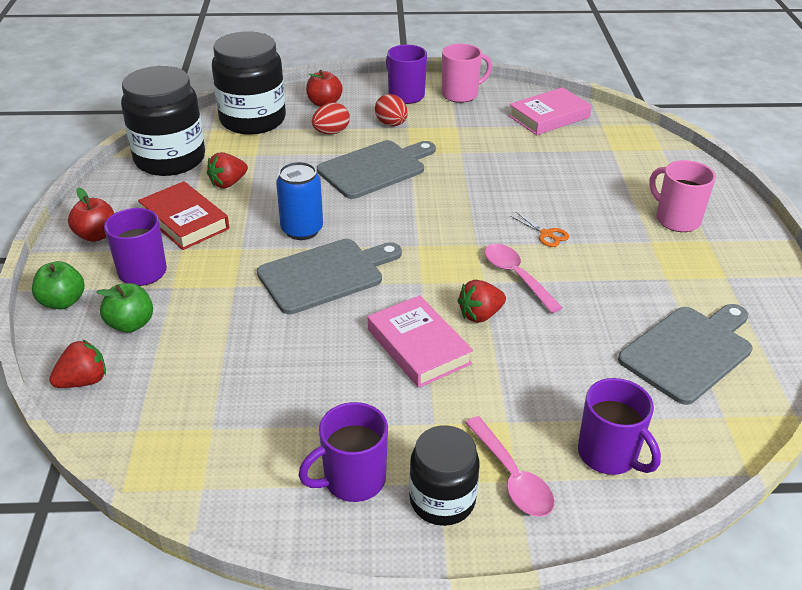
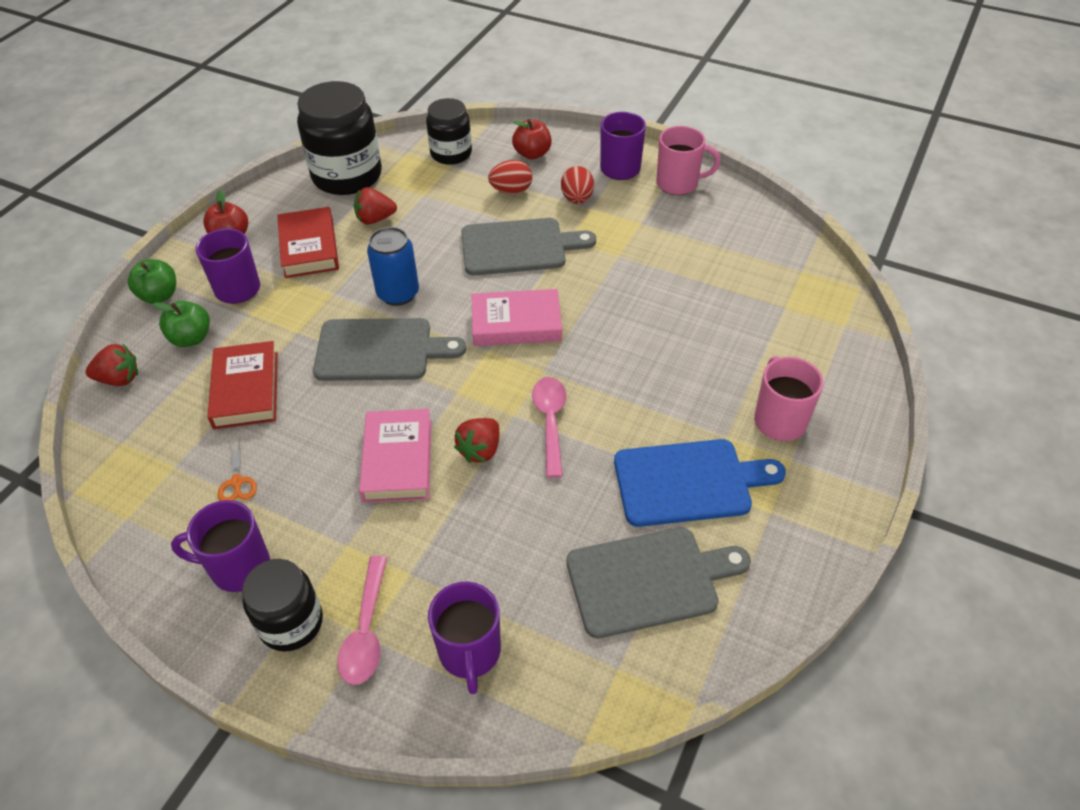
camera: 30 degrees right, 10 degrees up
black jar [212,31,286,135] -> black jar [426,98,472,165], size x0.61
red strawberry [457,280,506,323] -> red strawberry turned 60 degrees counterclockwise [454,418,499,463]
pink book [509,87,592,135] -> pink book moved to [471,289,562,346]
orange scissors [510,212,569,247] -> orange scissors moved to [217,439,257,501]
none -> red book [207,341,278,429]
none -> blue cutting board [614,439,786,527]

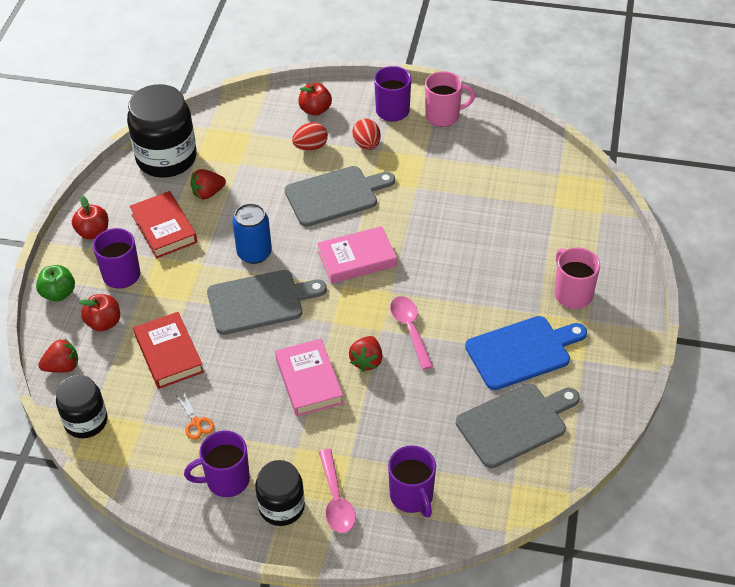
camera: 15 degrees left, 0 degrees up
green apple [153,301,210,347] -> red apple [79,294,120,332]
black jar [426,98,472,165] -> black jar moved to [56,375,107,438]

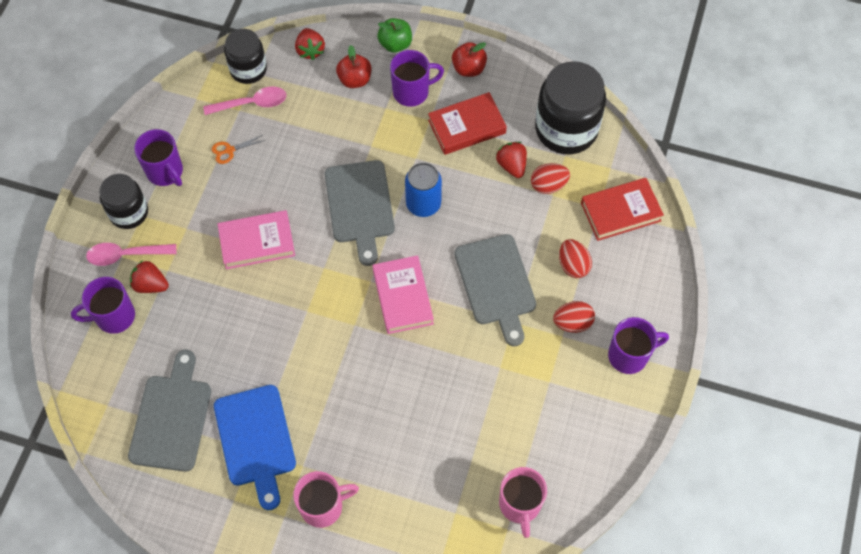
camera: 95 degrees right, 15 degrees up
red book [133,312,204,389] -> red book moved to [581,178,664,241]
purple mug [184,430,250,497] -> purple mug turned 150 degrees clockwise [134,129,183,186]
red apple [298,83,332,116] -> none
red strawberry [349,336,382,372] -> red strawberry moved to [130,260,169,293]
pink spoon [390,296,433,370] -> pink spoon moved to [203,86,286,115]
pink mug [425,71,476,127] -> pink mug moved to [499,467,547,538]
grey cutting board [456,383,580,468] -> grey cutting board turned 150 degrees counterclockwise [128,349,211,472]
none -> red egg [531,163,570,194]

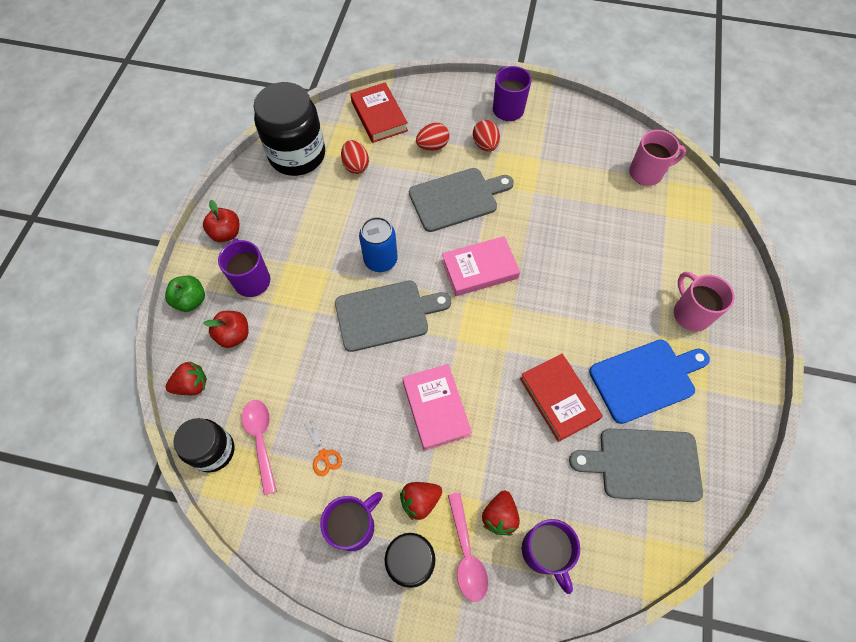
camera: 95 degrees left, 0 degrees up
red book [428,92,507,155] -> red book moved to [520,354,603,442]
red strawberry [496,142,527,178] -> red strawberry moved to [400,482,442,521]

